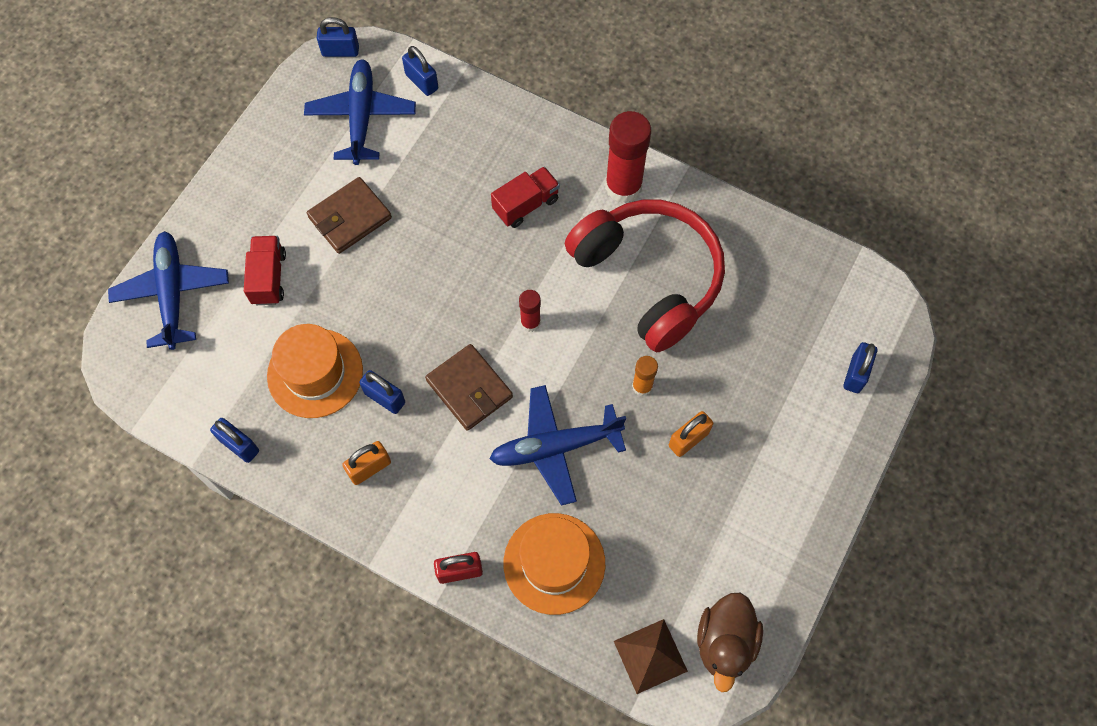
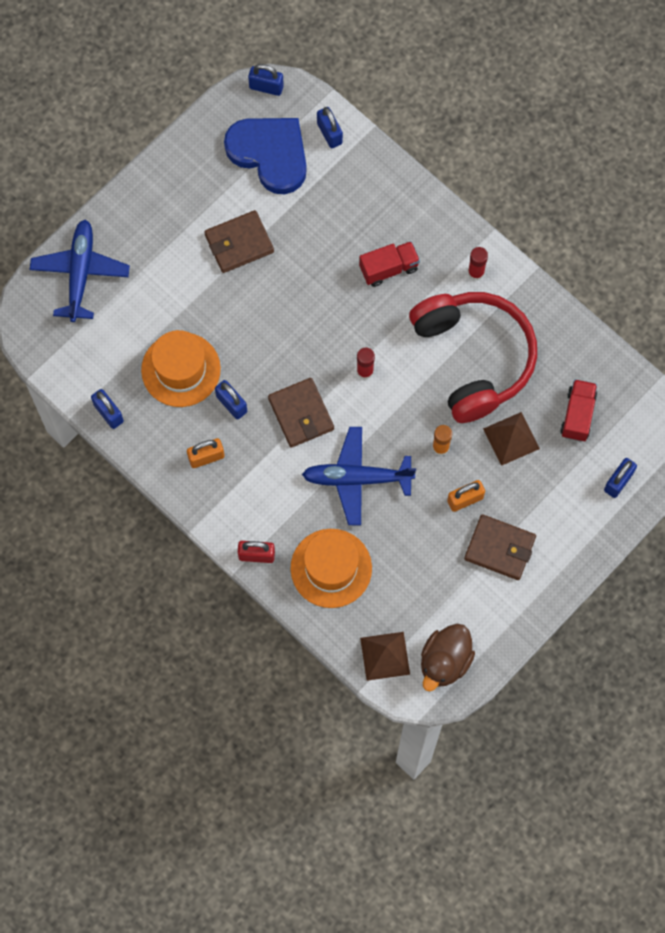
camera: 15 degrees right, 5 degrees up
red truck [244,236,286,305] -> red truck moved to [560,379,597,441]
blue plane [304,59,416,165] -> blue heart [224,118,307,194]
red glue stick [605,111,651,203] -> red glue stick [468,247,488,280], size x0.52
none -> brown wallet [464,514,536,580]
none -> brown pyramid [483,412,540,466]

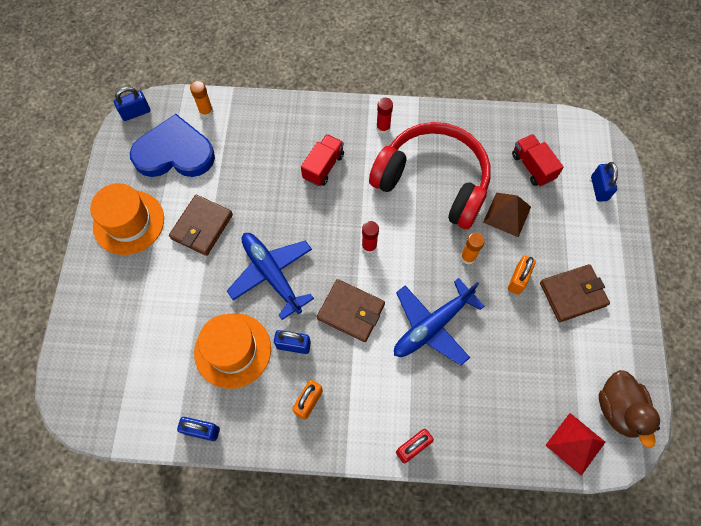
camera: 40 degrees left, 5 degrees down
blue plane [29,219,130,322] -> blue plane moved to [227,233,314,320]
orange hat [290,529,372,608] -> orange hat moved to [90,183,164,255]
blue padlock [317,107,343,148] -> orange glue stick [190,81,213,118]
brown pyramid [360,632,410,681] -> red pyramid [545,413,605,476]

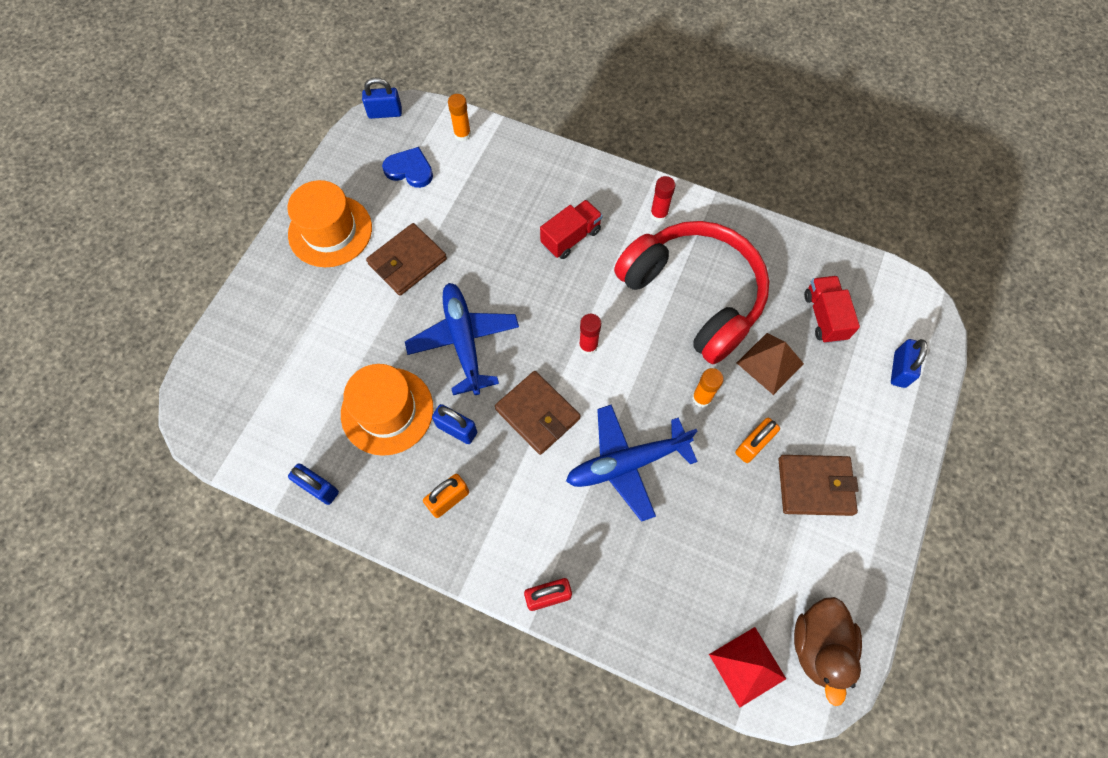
camera: 20 degrees right, 0 degrees up
blue heart [130,114,215,177] -> blue heart [382,147,433,188], size x0.53

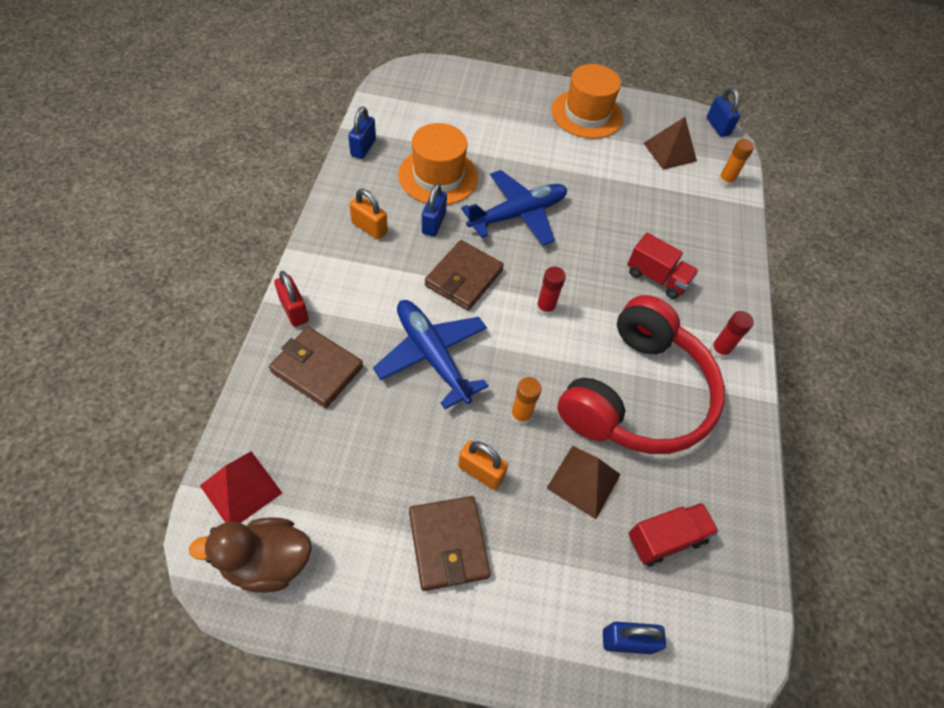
camera: 70 degrees right, 10 degrees down
brown wallet [366,223,447,296] -> brown wallet moved to [269,327,363,408]
blue heart [382,147,433,188] -> brown pyramid [644,117,697,170]

